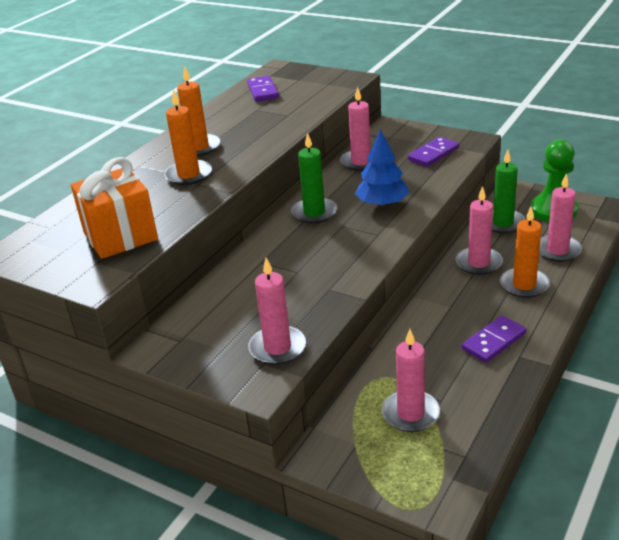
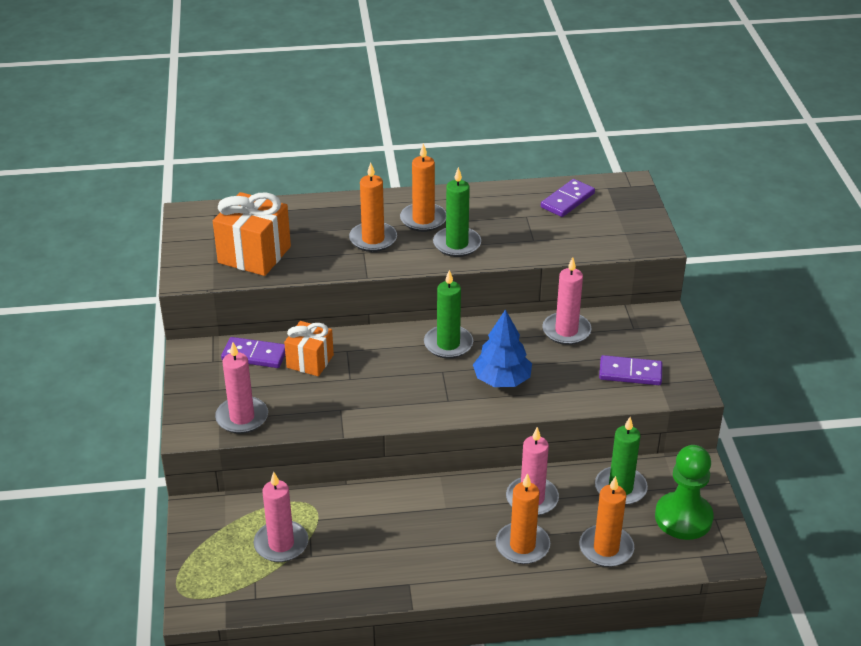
camera: 50 degrees right, 5 degrees up
purple domino [462,315,526,363] -> purple domino moved to [221,337,285,368]
pink candle [539,174,582,262] -> orange candle [579,476,634,567]
none -> orange gift [284,321,334,376]
none -> green candle [433,167,481,257]

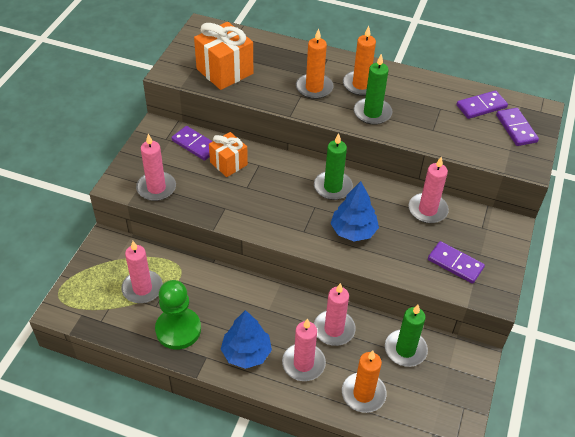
camera: 25 degrees right, 10 degrees up
orange candle [495,473,550,564] -> pink candle [282,318,326,381]
green pawn [655,445,714,540] -> green pawn moved to [155,280,201,350]
none -> blue tree [221,310,272,369]
none -> purple domino [496,108,539,146]

